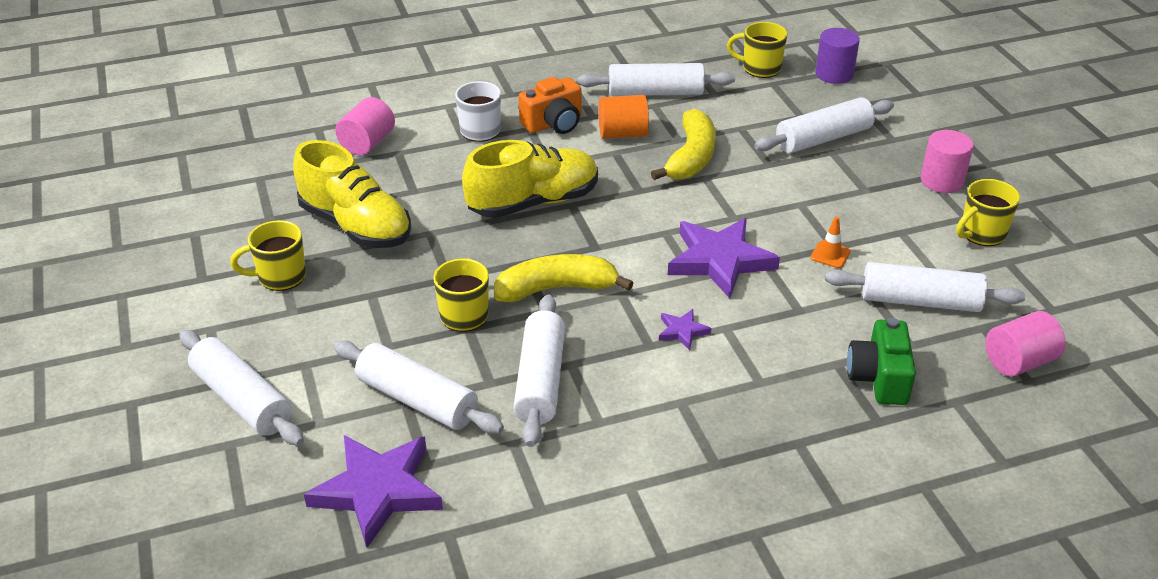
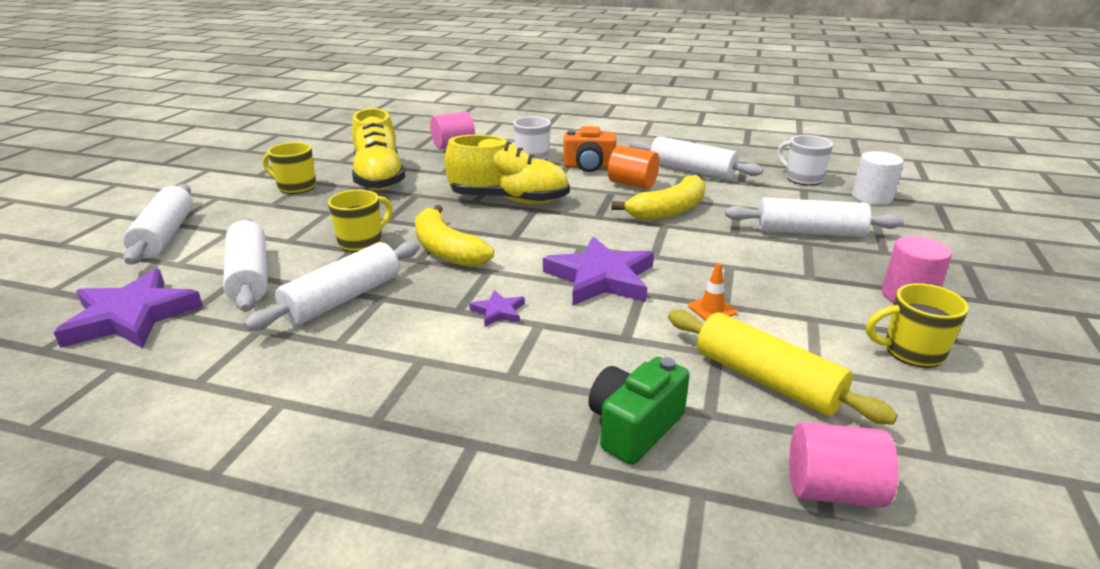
camera: 35 degrees right, 10 degrees down
yellow banana [494,254,633,302] -> yellow banana turned 150 degrees counterclockwise [415,205,494,267]
yellow mug [727,22,788,78] -> white mug [777,135,833,185]
purple cylinder [815,28,860,84] -> white cylinder [852,151,904,205]
white rolling pin [825,262,1025,312] -> yellow rolling pin [668,310,898,425]

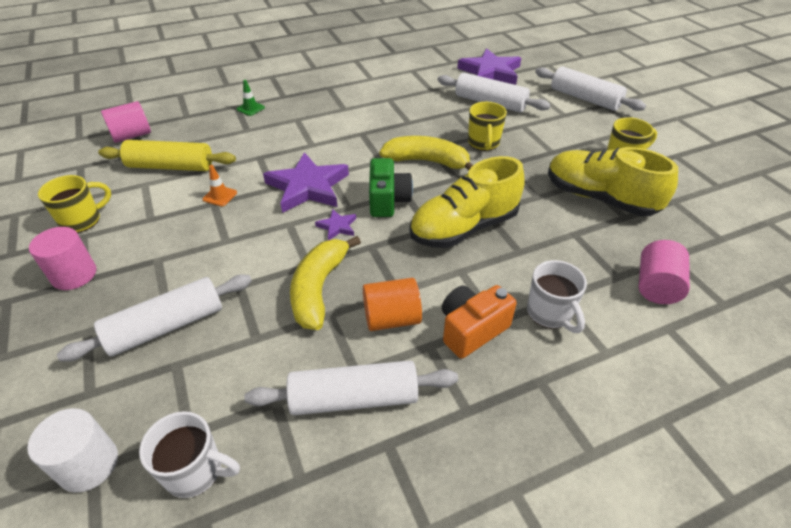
camera: 140 degrees right, 15 degrees up
white rolling pin [244,241,420,331] -> none
purple star [469,290,525,327] -> purple star moved to [315,209,356,240]
green camera [588,357,690,465] -> green camera moved to [369,158,413,217]
none -> green traffic cone [237,80,265,116]

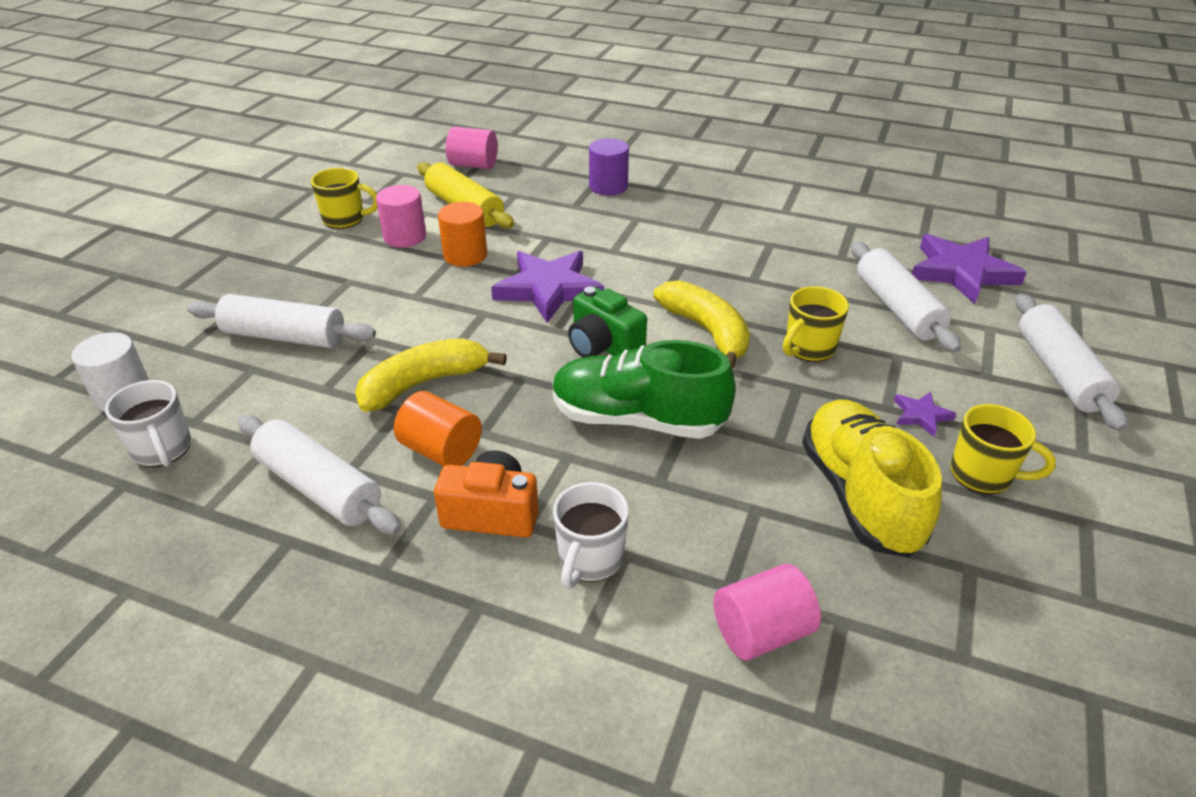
camera: 45 degrees right, 5 degrees down
pink cylinder [29,227,96,290] -> pink cylinder moved to [376,185,426,248]
orange traffic cone [203,165,237,206] -> orange cylinder [438,202,487,267]
green traffic cone [237,80,265,116] -> purple cylinder [589,138,629,195]
purple star [315,209,356,240] -> purple star moved to [894,392,956,437]
green camera [369,158,413,217] -> green camera turned 90 degrees clockwise [568,287,647,358]
yellow shoe [409,156,525,248] -> green shoe [553,340,736,439]

